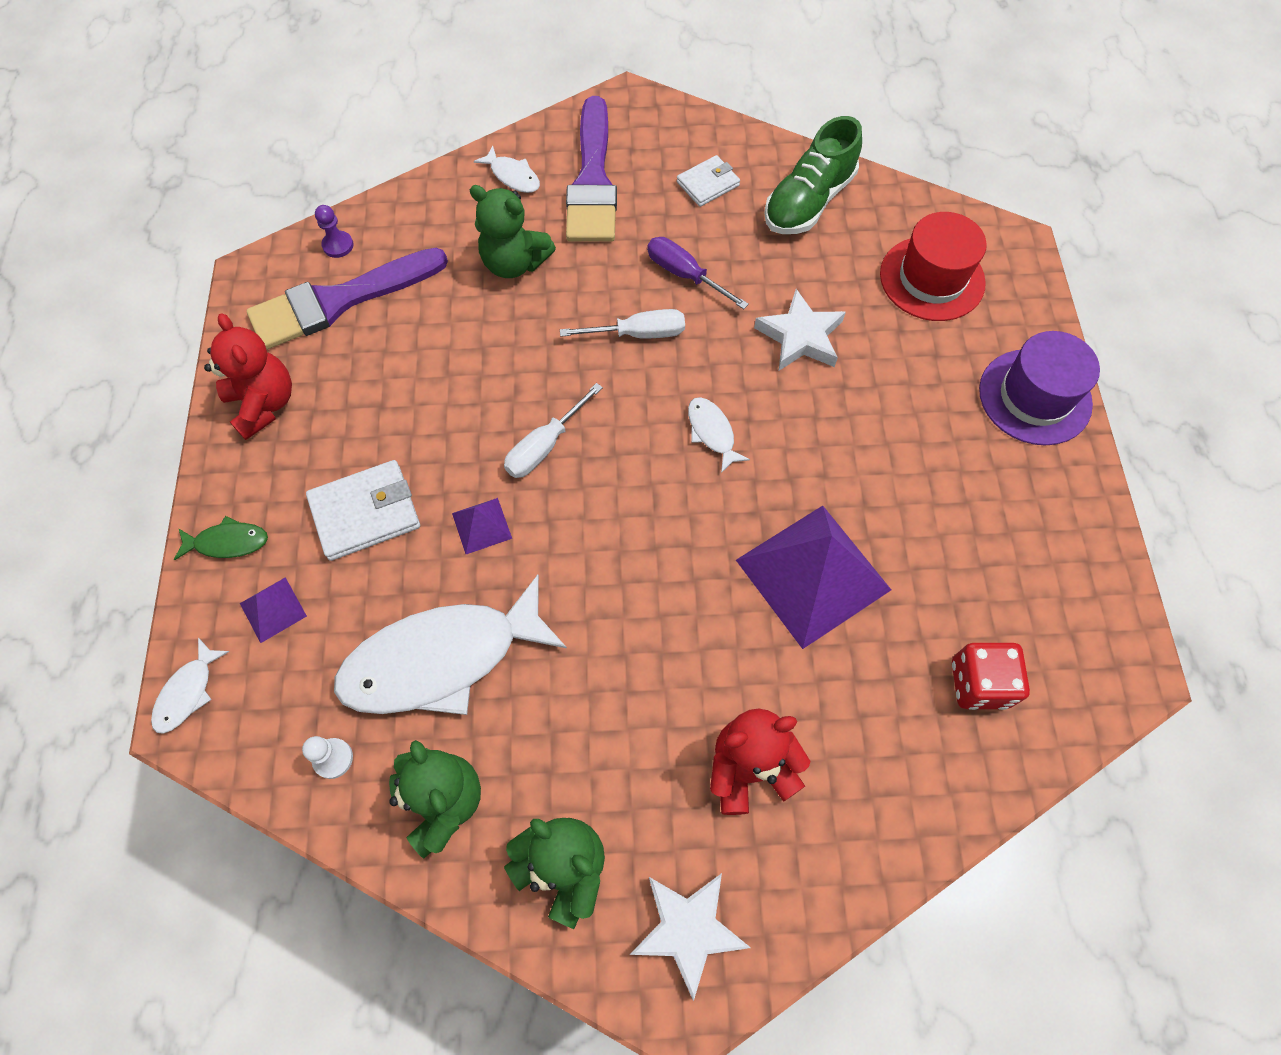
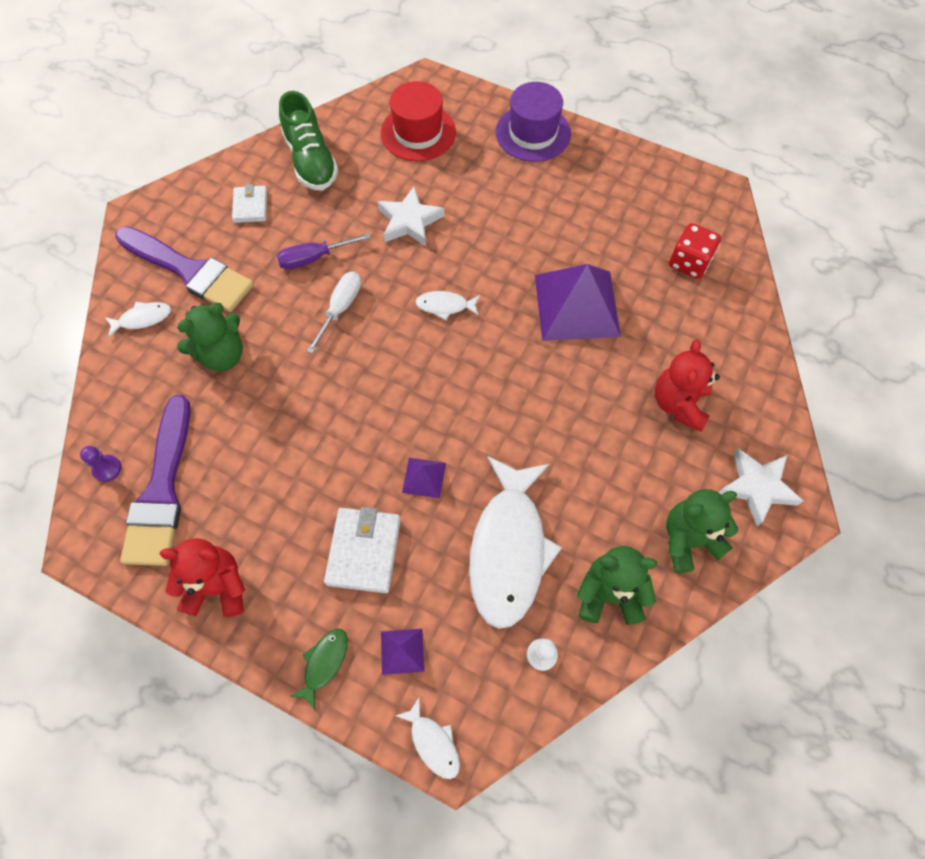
camera: 60 degrees left, 0 degrees up
white screwdriver [504,383,603,478] -> none

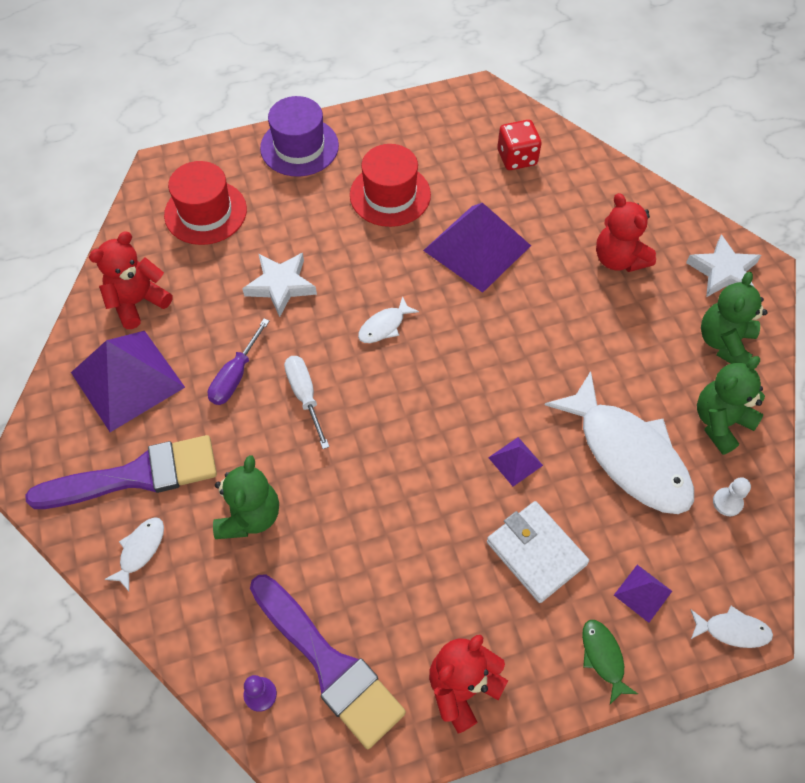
camera: 45 degrees left, 5 degrees down
white wallet [232,184,267,223] -> purple pyramid [71,331,185,432]
green shoe [279,91,338,191] -> red teddy bear [89,232,172,329]
none -> red hat [350,144,431,227]

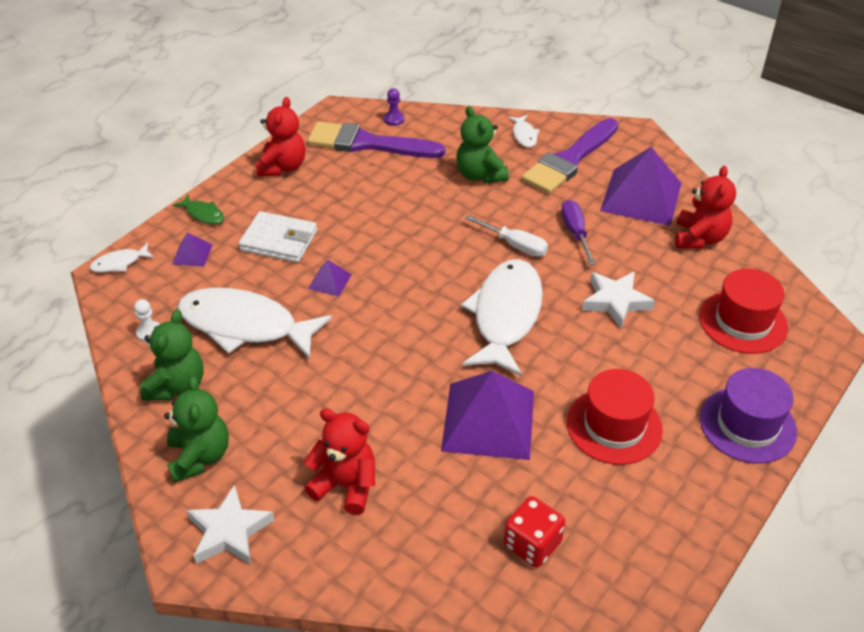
camera: 145 degrees right, 15 degrees down
white fish [358,296,419,343] -> white fish [461,259,543,376], size x2.34

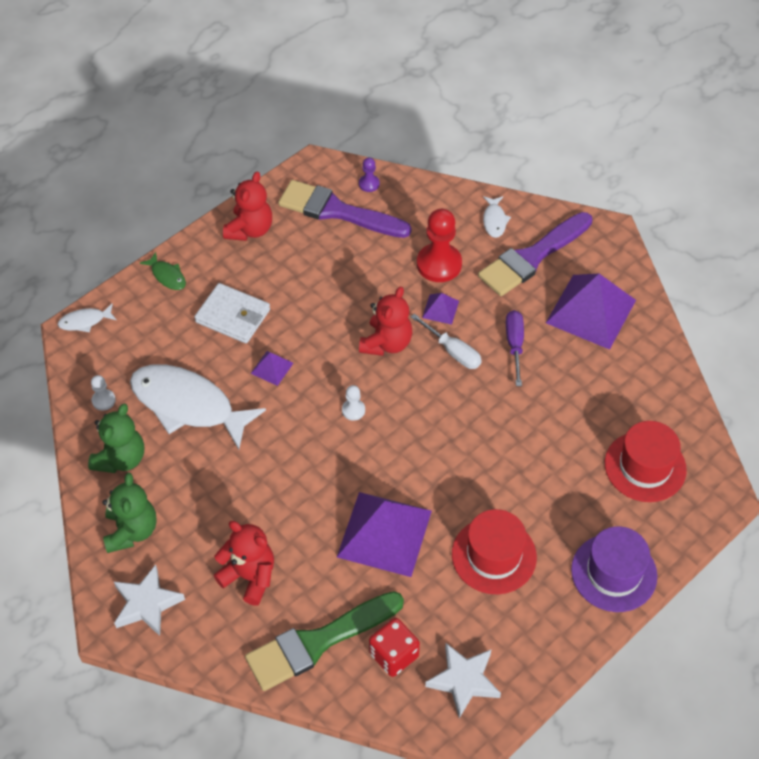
camera: 10 degrees right, 10 degrees up
purple pyramid [172,232,213,267] -> purple pyramid moved to [422,293,459,325]
green teddy bear [456,106,509,183] -> red pawn [417,209,462,282]
white fish [461,259,543,376] -> none
white star [582,272,655,328] -> white star moved to [425,643,501,718]
red teddy bear [675,166,736,248] -> red teddy bear moved to [359,286,412,356]
none -> green brush [245,591,404,691]
none -> white pawn [342,385,365,420]

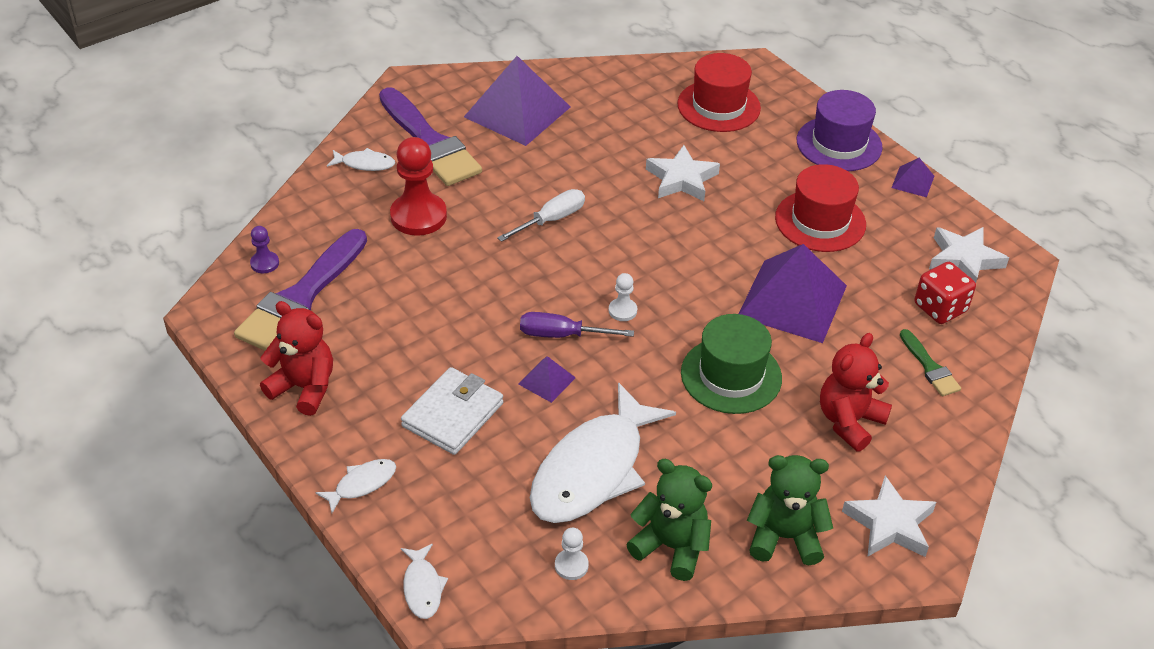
camera: 85 degrees left, 10 degrees down
green fish [140,252,186,290] -> white fish [316,459,396,513]
green brush [245,591,404,691] -> green brush [900,329,961,396], size x0.48
red teddy bear [359,286,412,356] -> none
purple pyramid [422,293,459,325] -> purple pyramid moved to [891,158,934,197]
purple screwdriver [506,310,524,386] -> purple screwdriver moved to [520,312,634,338]
none -> white star [646,145,720,201]
none -> green hat [681,314,782,414]

